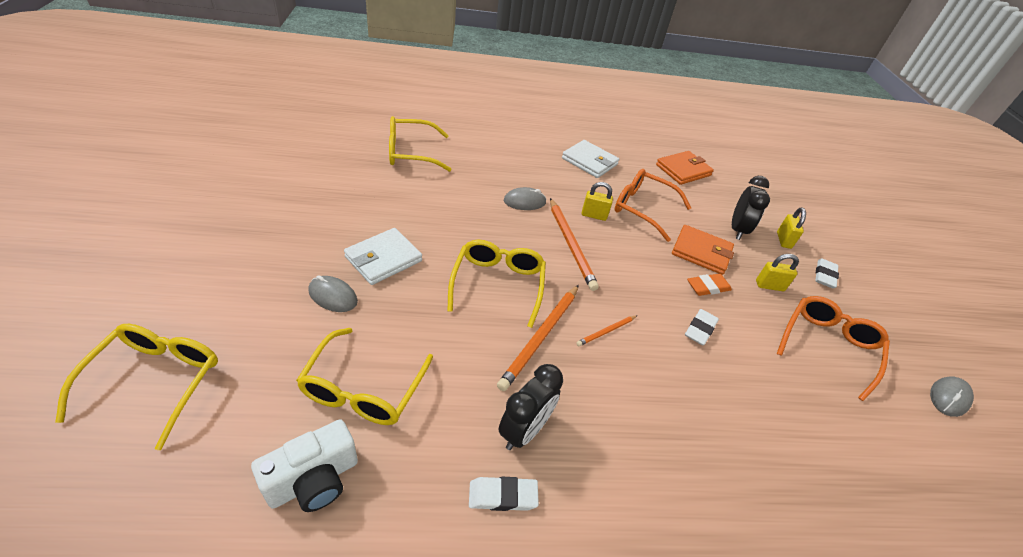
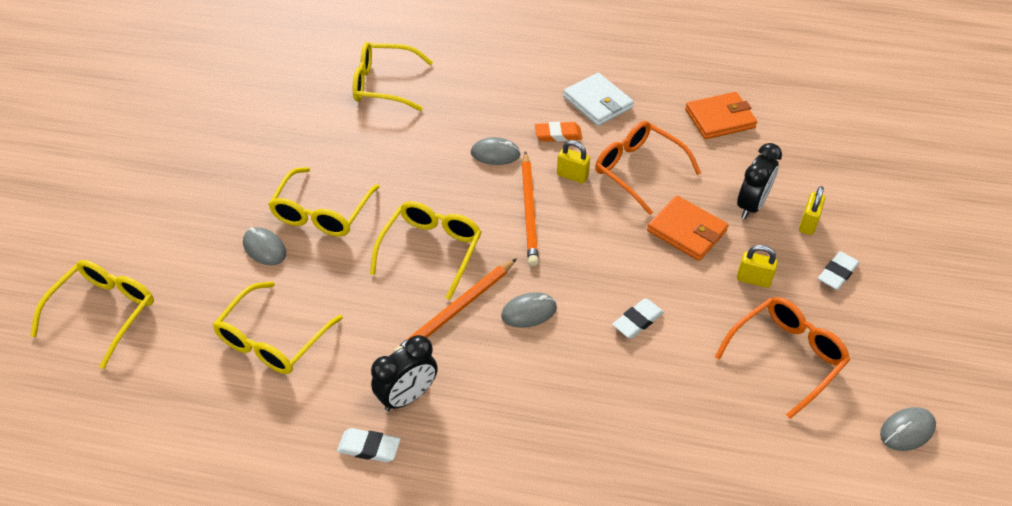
camera: 20 degrees right, 5 degrees up
white camera [251,419,358,512] -> none
white wallet [344,228,422,285] -> yellow glasses [268,167,379,237]
orange pencil [576,315,638,346] -> grey mouse [501,292,557,328]
orange eraser [687,274,732,296] -> orange eraser moved to [535,122,582,142]

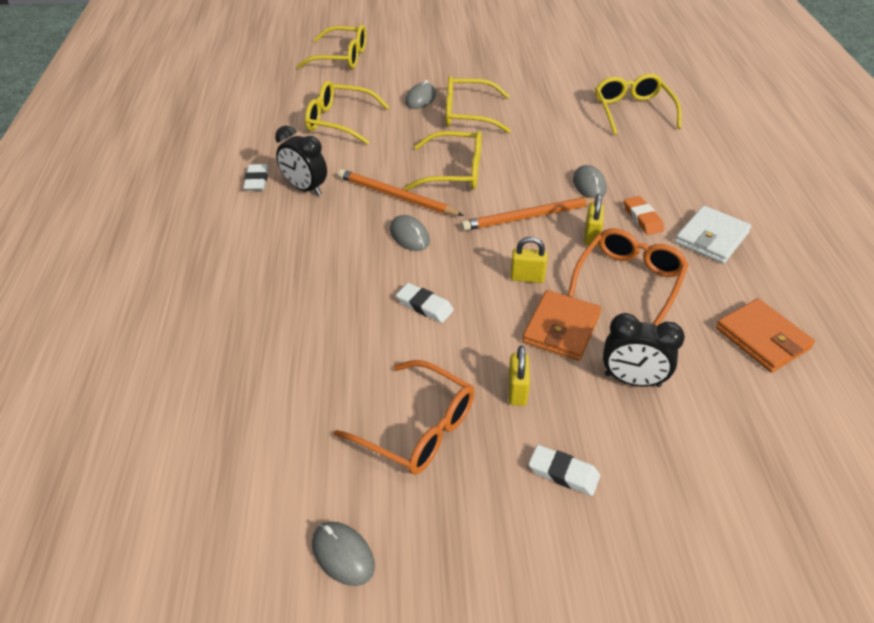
camera: 75 degrees right, 5 degrees down
yellow padlock [799,186,825,235] -> yellow padlock moved to [510,237,548,283]

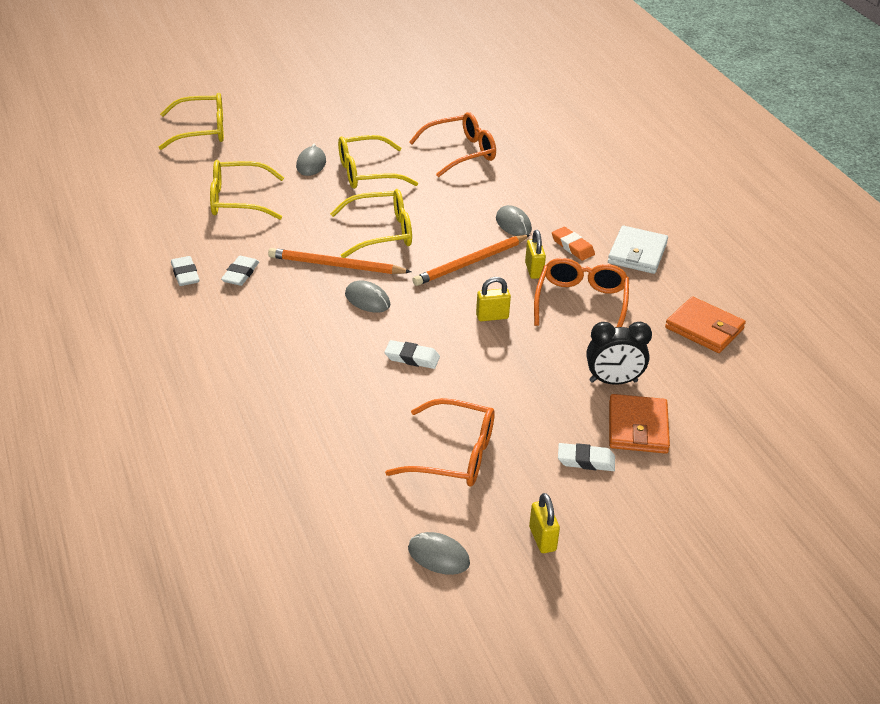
camera: 20 degrees left, 5 degrees down
black clock [275,126,327,196] -> white eraser [221,256,259,286]
yellow padlock [508,346,530,406] -> yellow padlock moved to [529,493,560,553]
orange wallet [522,290,601,361] -> orange wallet moved to [609,394,670,454]
yellow glasses [595,74,681,135] -> none
none -> orange glasses [409,112,496,177]

